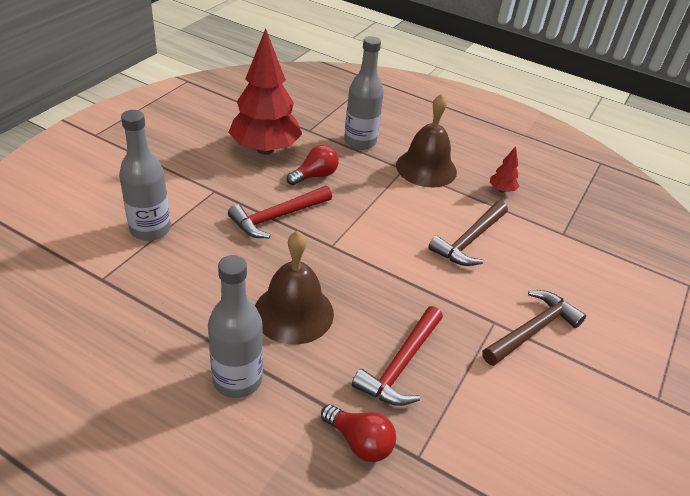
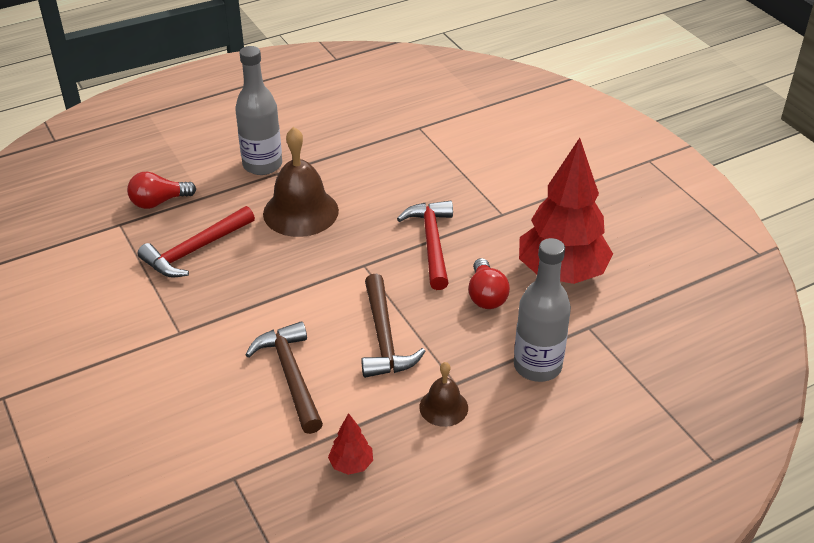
camera: 125 degrees right, 0 degrees up
grey bottle [119,110,171,241] -> none
red hammer [352,306,443,406] -> red hammer turned 105 degrees counterclockwise [138,206,255,277]
brown bell [396,94,457,187] -> brown bell [419,362,468,427], size x0.54
brown hammer [482,290,586,366] -> brown hammer moved to [361,274,426,378]

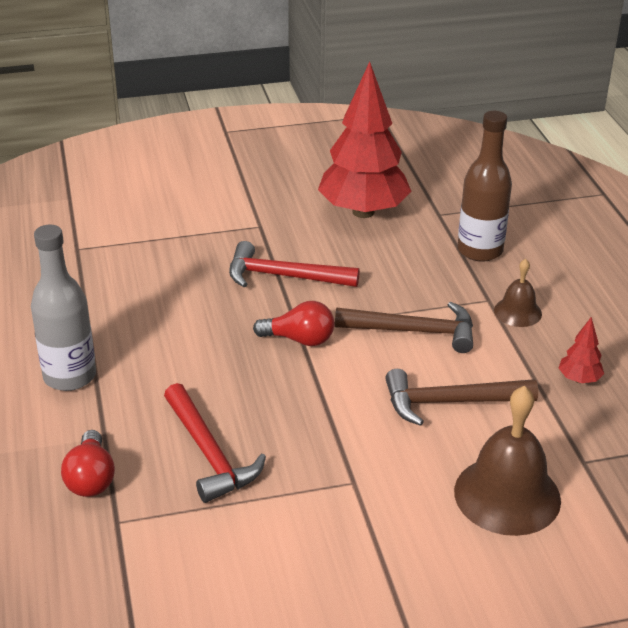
camera: 75 degrees left, 5 degrees down
brown bell [263,127,339,237] -> brown bell moved to [454,386,561,536]
red light bulb [468,258,510,309] -> red light bulb moved to [253,301,335,346]
grey bottle [514,238,571,382] -> brown bottle [457,111,512,262]

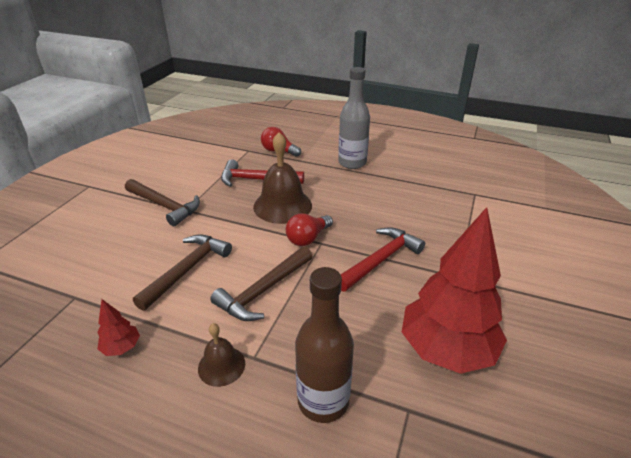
camera: 125 degrees right, 0 degrees up
brown bell [454,386,561,536] -> brown bell moved to [253,132,312,224]
none -> brown hammer [125,179,200,226]

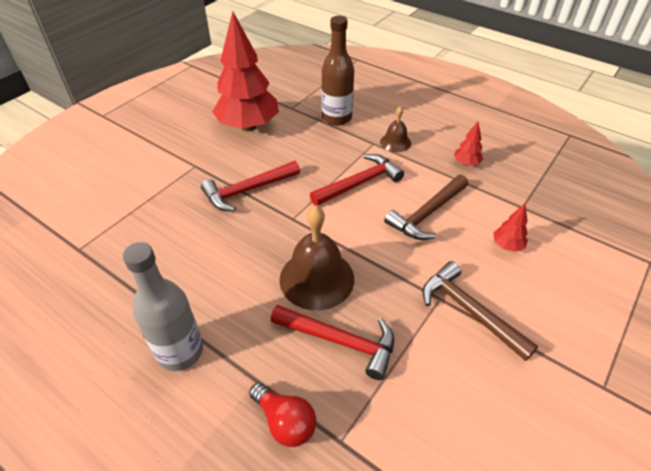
camera: 165 degrees left, 10 degrees up
brown hammer [210,246,313,321] -> red hammer [310,154,404,206]
red light bulb [286,213,333,246] -> none
none -> red tree [493,204,528,252]

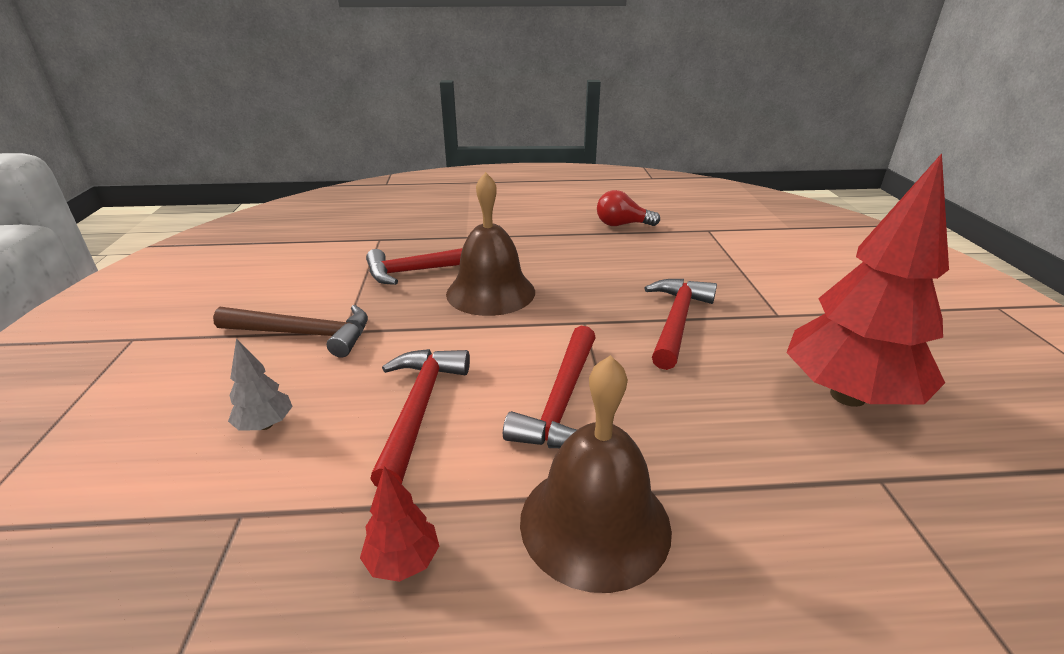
camera: 140 degrees right, 15 degrees down
grey bottle [123,242,203,371] -> none
red light bulb [249,382,316,447] -> red light bulb moved to [597,190,660,226]
brown bottle [321,16,354,125] -> none
brown bell [380,106,411,152] -> brown bell [520,355,672,593], size x1.86
brown hammer [384,175,468,240] -> red hammer [370,349,470,487]
red tree [493,204,528,252] -> grey tree [228,338,293,431]

